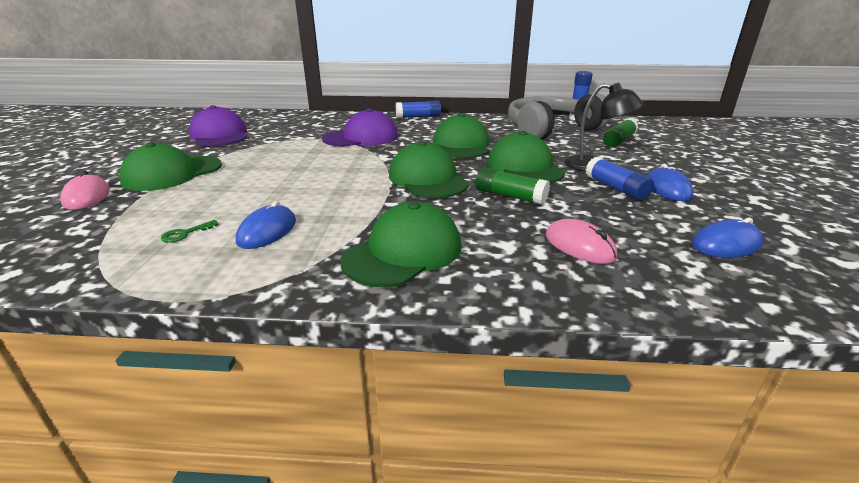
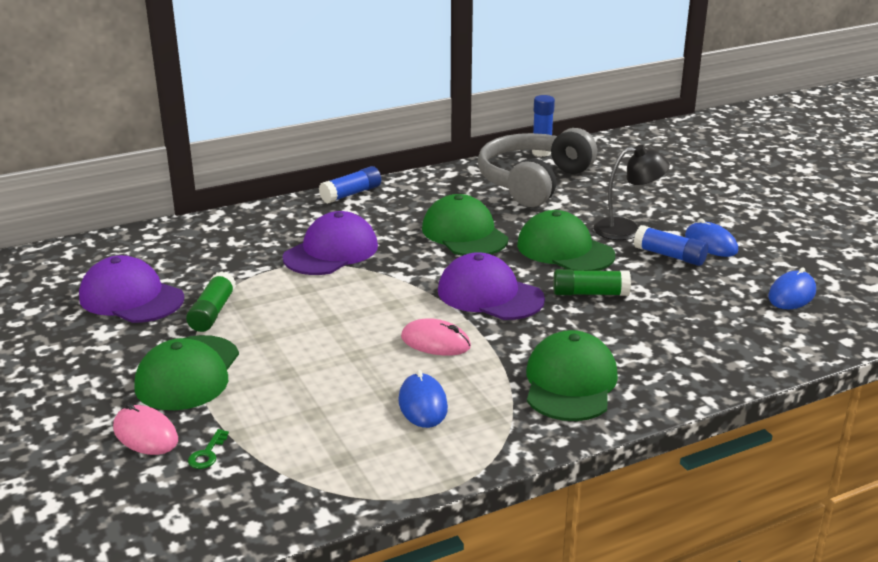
camera: 30 degrees left, 0 degrees up
green key [161,220,219,243] -> green key moved to [188,429,229,469]
green cap [389,141,469,198] -> purple cap [438,252,545,320]
pink mouse [546,219,618,264] -> pink mouse moved to [401,318,471,356]
green glue stick [603,118,638,147] -> green glue stick moved to [186,271,236,332]

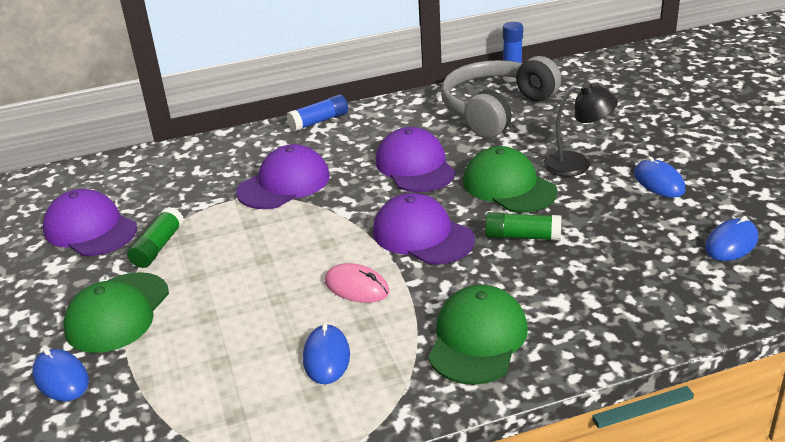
camera: 10 degrees right, 5 degrees up
pink mouse [113,403,178,455] -> blue mouse [32,348,89,401]
green key [188,429,229,469] -> none
green cap [422,194,508,256] -> purple cap [376,127,456,192]
blue glue stick [634,225,708,266] -> none

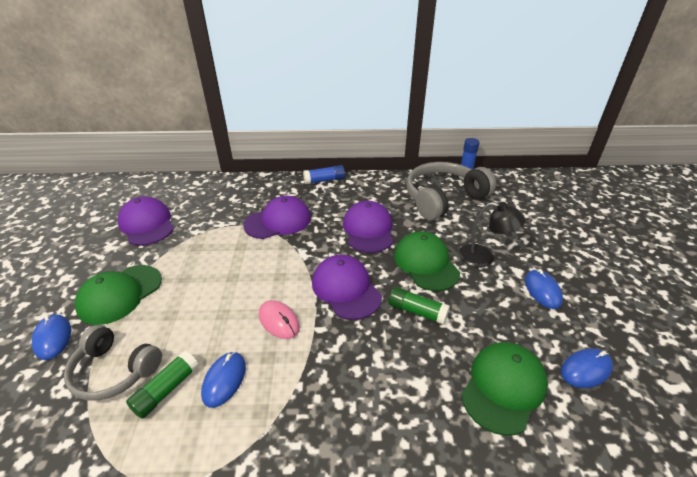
camera: 15 degrees right, 5 degrees up
green glue stick [127,207,184,268] -> green glue stick moved to [126,351,199,419]
green cap [428,285,528,385] -> green cap moved to [461,342,548,436]
none -> grey headphones [64,325,162,401]

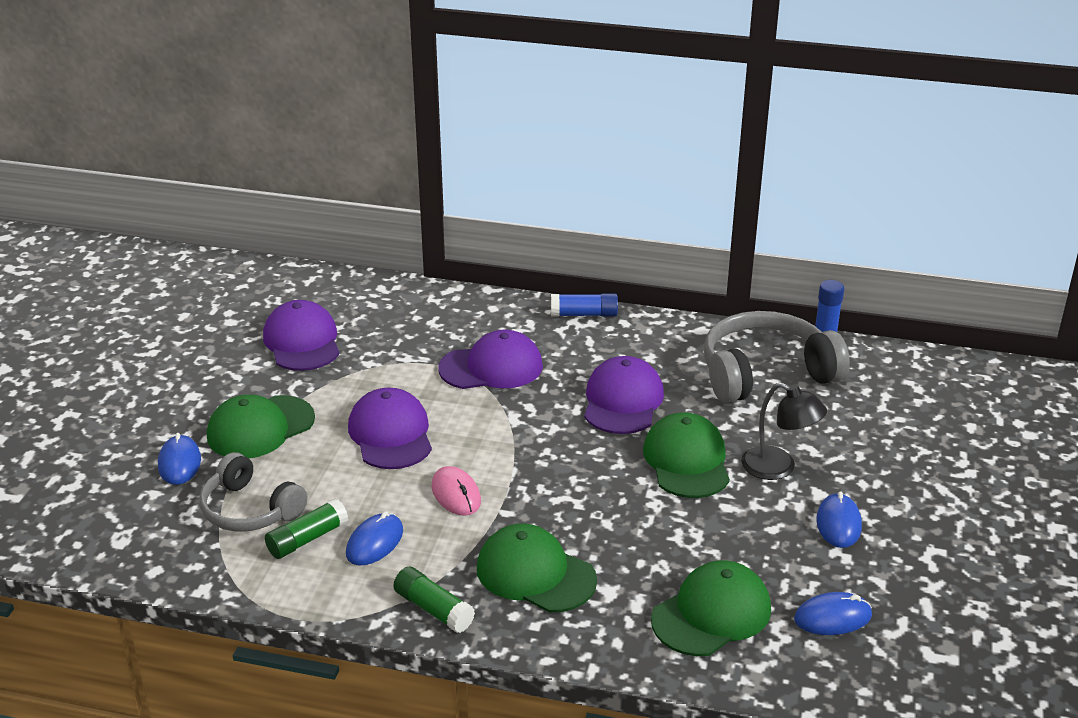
camera: 15 degrees right, 5 degrees down
purple cap [312,255,382,320] -> purple cap moved to [348,388,432,469]
green glue stick [388,287,450,325] -> green glue stick moved to [393,567,475,633]
none -> green cap [477,523,597,612]

